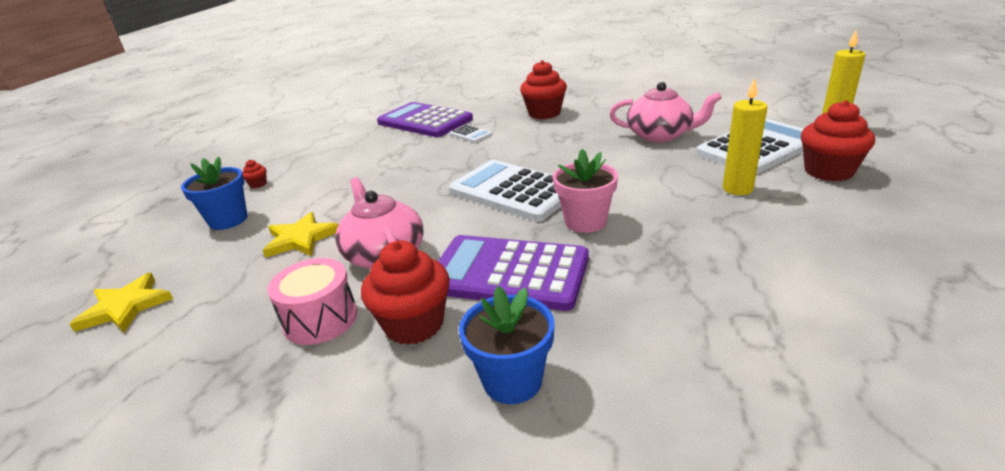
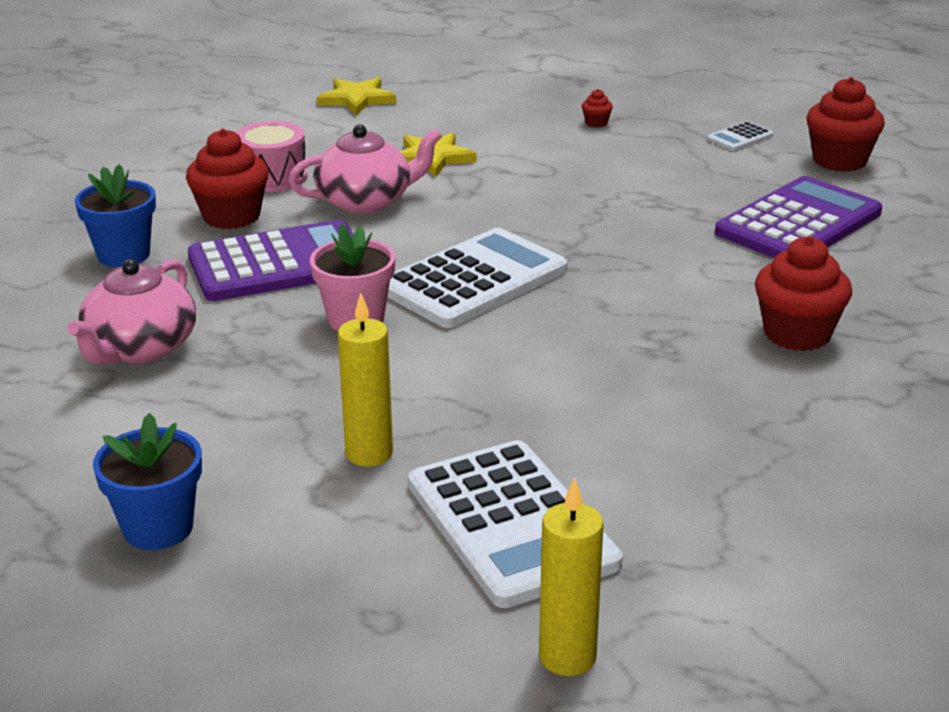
camera: 95 degrees right, 0 degrees up
blue flower pot [181,156,248,230] -> blue flower pot moved to [93,413,202,550]
purple calculator [438,235,589,311] -> purple calculator turned 45 degrees clockwise [188,220,354,301]
white calculator [449,125,493,143] -> white calculator moved to [707,121,773,151]
pink teapot [610,82,722,142] -> pink teapot moved to [68,259,196,364]
red cupcake [801,100,875,181] -> red cupcake moved to [806,77,885,172]

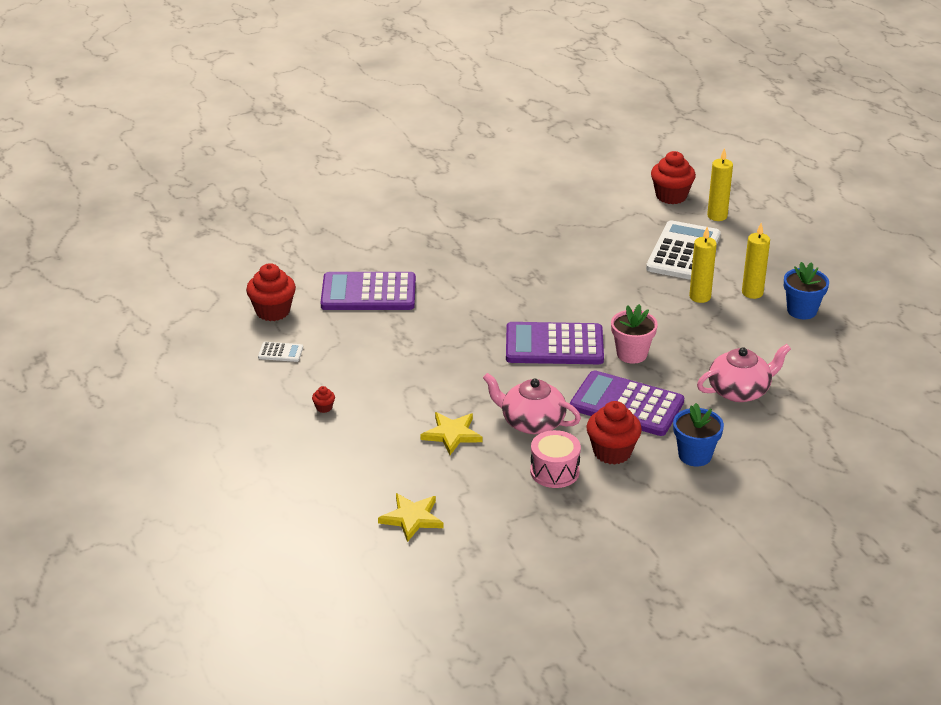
camera: 135 degrees left, 5 degrees up
white calculator [388,228,567,328] -> purple calculator [506,322,604,364]
red cupcake [755,236,852,351] -> red cupcake moved to [651,151,696,204]
none -> yellow candle [742,223,770,299]

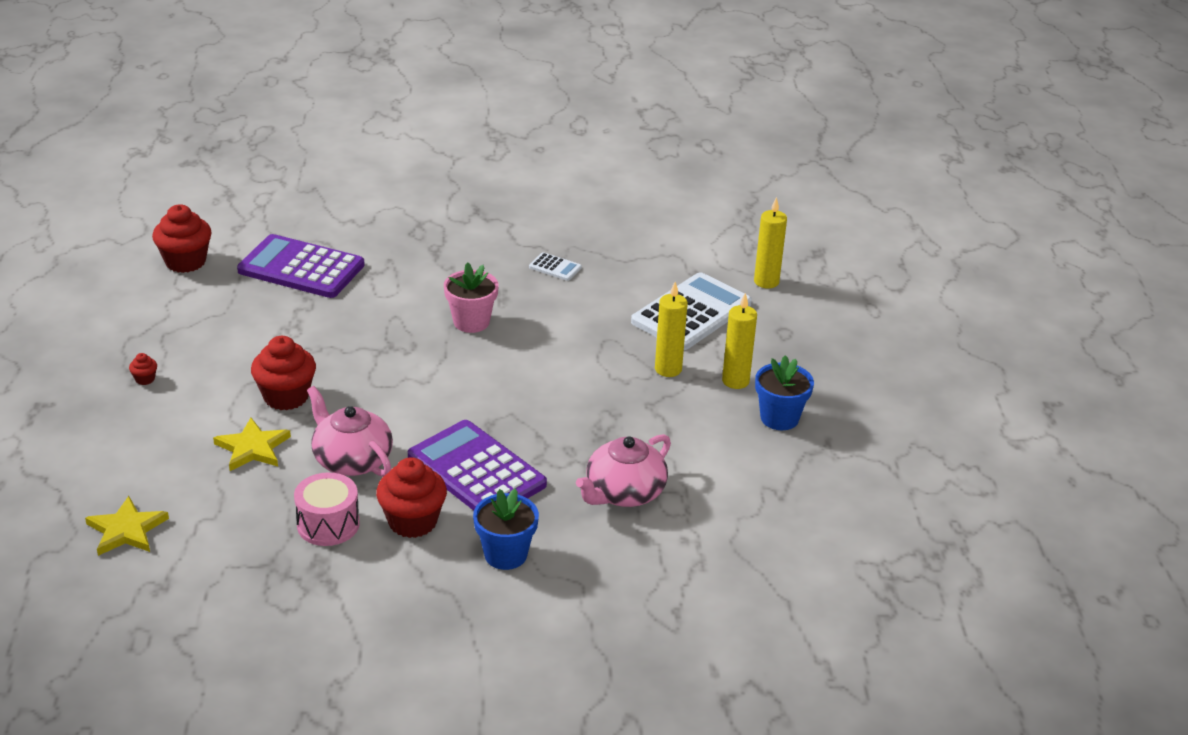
camera: 20 degrees right, 0 degrees up
white calculator [258,342,303,362] -> white calculator moved to [529,252,582,281]
purple calculator [506,322,604,364] -> none
pink flower pot [611,304,658,363] -> pink flower pot moved to [444,262,499,333]
red cupcake [651,151,696,204] -> red cupcake moved to [251,336,316,410]
pink teapot [697,344,791,402] -> pink teapot turned 135 degrees clockwise [576,434,671,507]

